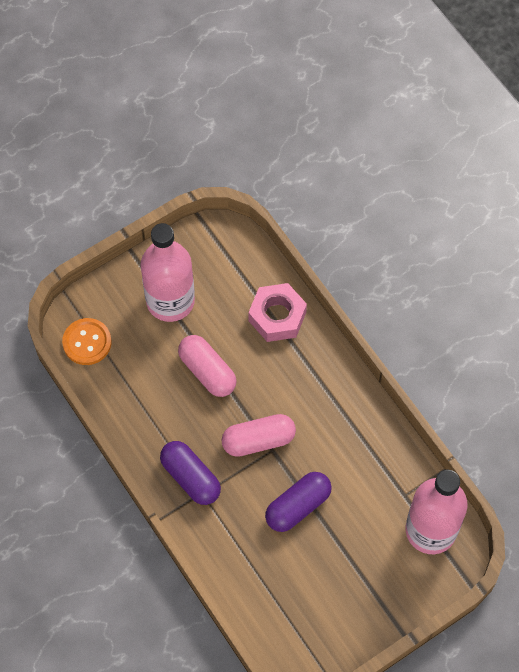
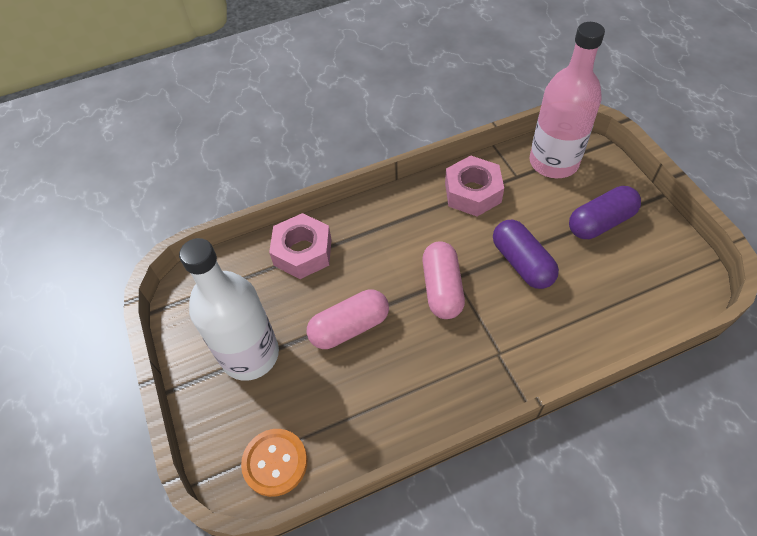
camera: 75 degrees left, 10 degrees down
pink bottle [140,223,195,322] -> white bottle [179,238,279,381]
purple capsule [160,441,221,505] -> purple capsule moved to [569,186,641,239]
none -> pink nut [445,155,504,217]

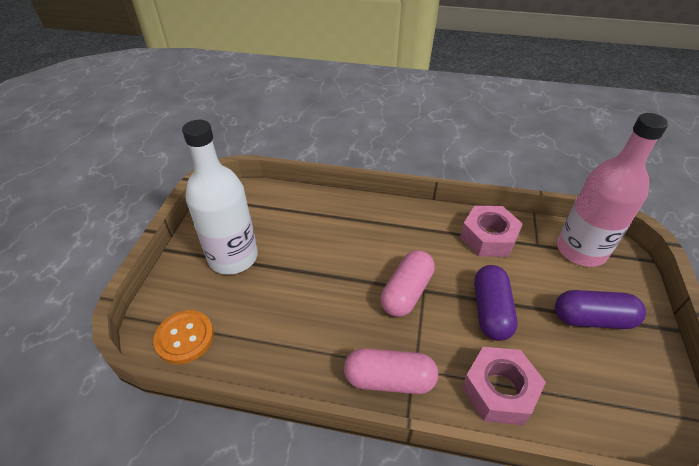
camera: 30 degrees right, 10 degrees down
pink nut [269,213,332,279] -> pink nut moved to [462,347,546,425]
pink capsule [307,289,389,349] -> pink capsule moved to [344,348,438,394]

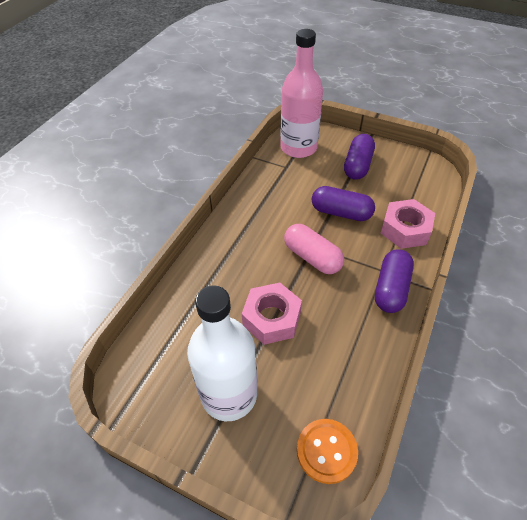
camera: 75 degrees left, 5 degrees up
pink capsule [344,348,438,394] -> purple capsule [375,249,414,313]
pink nut [460,206,523,257] -> pink nut moved to [242,282,302,345]

